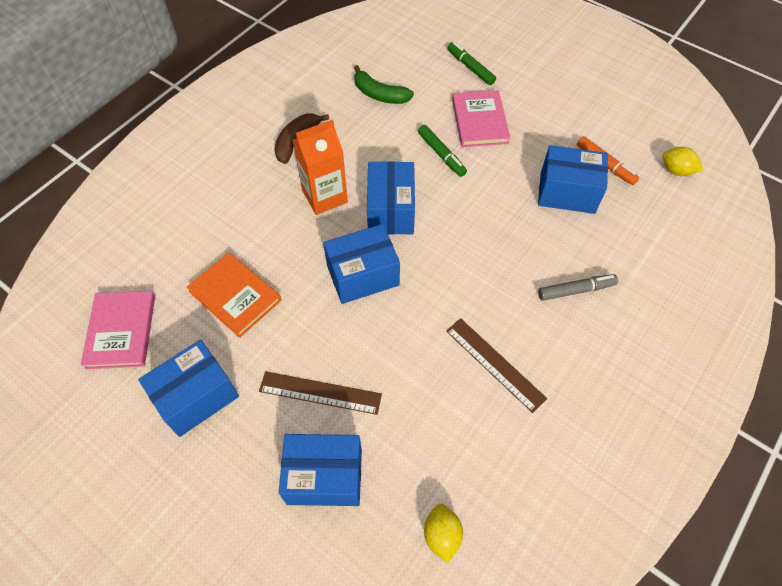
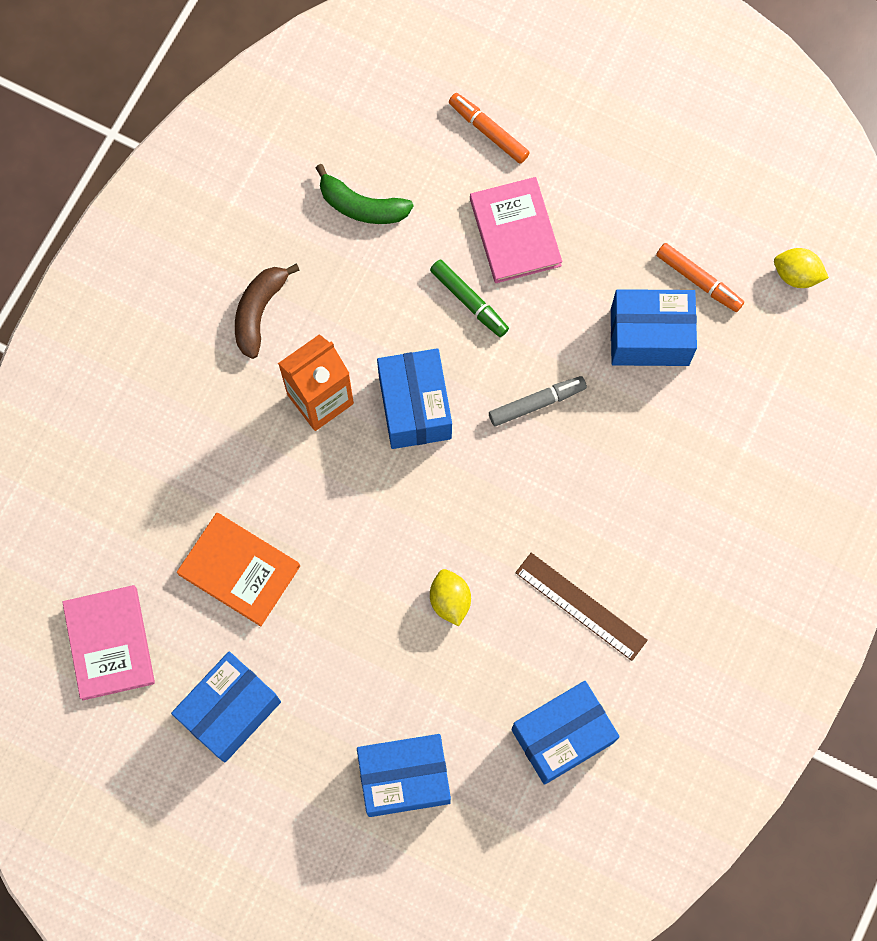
camera: 10 degrees left, 15 degrees up
brown ruler [259,371,382,415] -> none
blue box [323,224,400,304] -> blue box moved to [511,681,620,785]
yellow lemon [424,504,463,563] -> yellow lemon moved to [430,569,471,626]
green marker [447,42,496,85] -> orange marker [449,93,530,164]
grey marker [538,274,618,301] -> grey marker moved to [489,376,587,427]

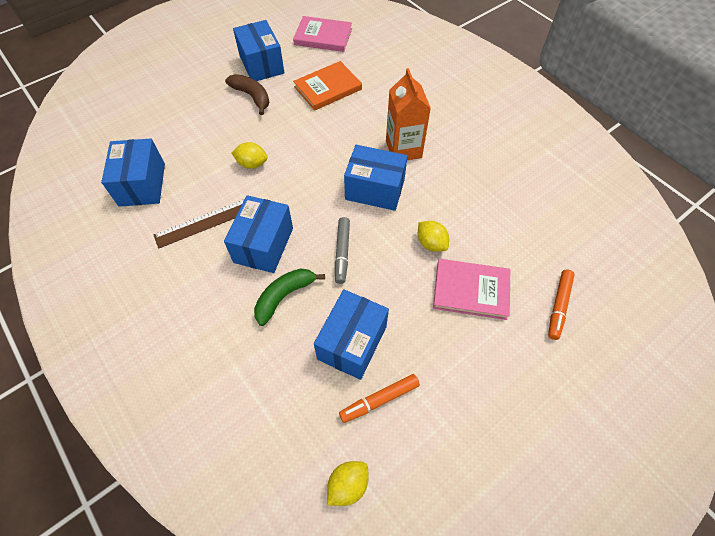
camera: 115 degrees right, 15 degrees down
brown banana [235,264,300,359] -> brown banana moved to [225,74,269,115]
green banana [316,164,414,224] -> green banana moved to [254,269,325,326]
blue box [357,734,451,817] -> blue box moved to [224,195,293,273]
green marker [430,259,509,337] -> yellow lemon [418,221,449,252]
orange marker [449,93,530,164] -> orange marker turned 135 degrees clockwise [548,270,575,340]

